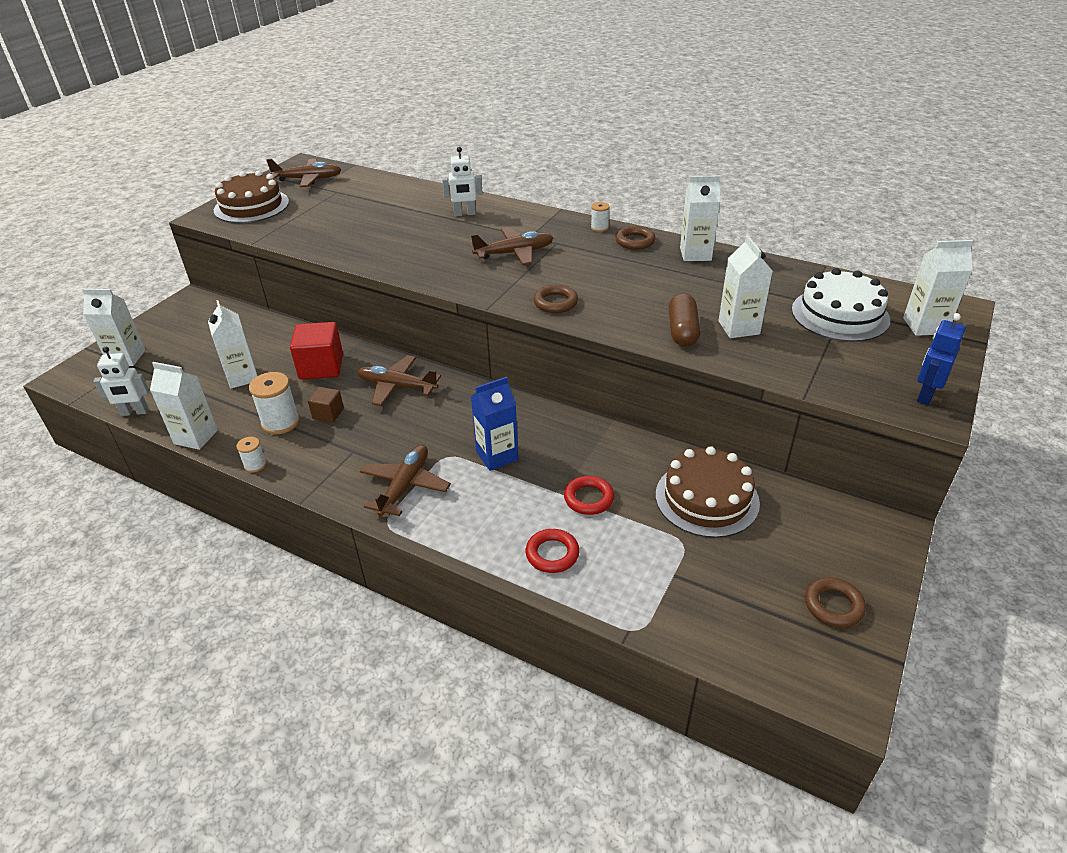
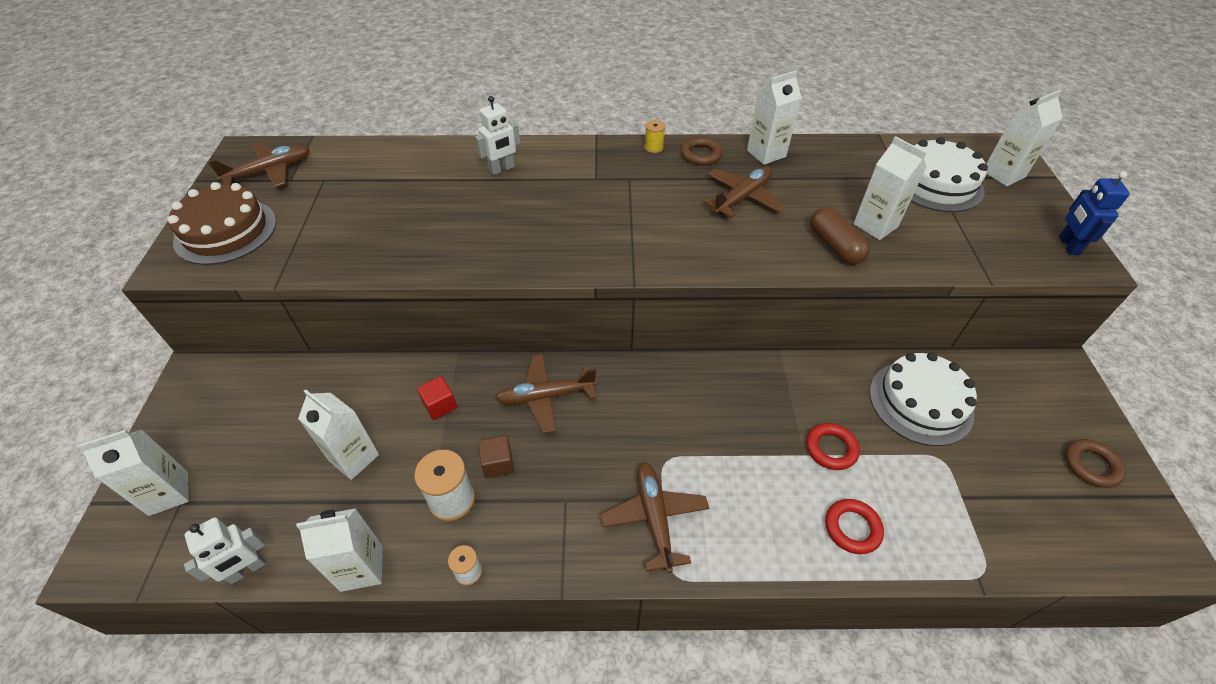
camera: 30 degrees left, 10 degrees up
red cube [290,322,343,379] -> red cube [417,376,457,420], size x0.55
brown plane [471,227,553,265] -> brown plane moved to [703,166,785,218]
blue carton [471,377,519,471] -> none
brown ring [534,285,578,313] -> none
white spool [591,202,610,232] -> yellow spool [644,120,665,153]
brown cake [656,446,760,538] -> white cake [869,352,977,446]

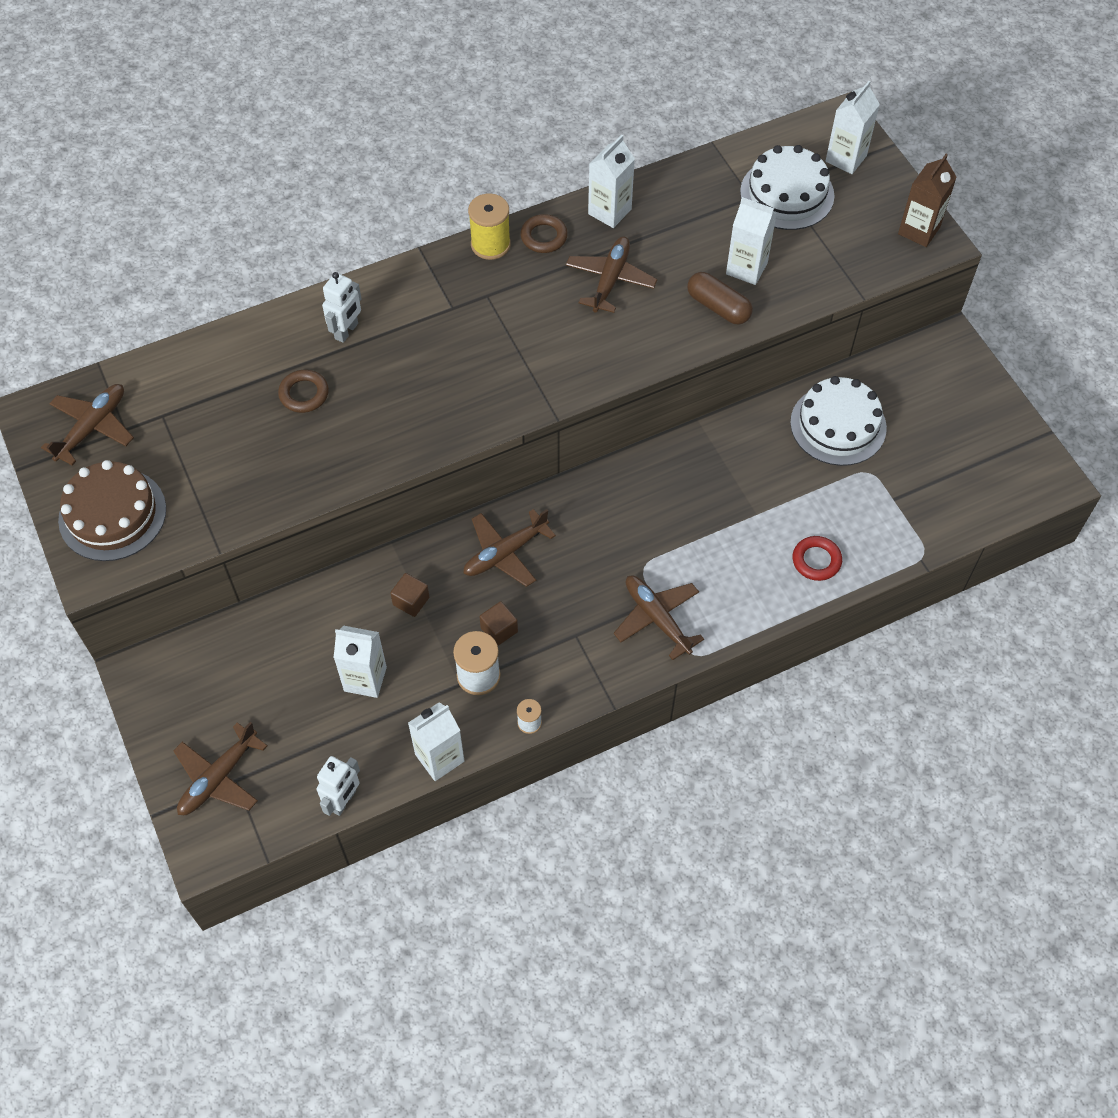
camera: 25 degrees left, 10 degrees up
white carton [77,430,189,516] -> brown plane [173,722,267,815]
red cube [417,376,457,420] -> brown cube [390,573,429,617]
yellow spool [644,120,665,153] -> yellow spool [468,193,511,260], size x1.82
red ring [806,423,860,470] -> none
blue robot [1059,171,1130,255] -> brown carton [898,154,957,247]
brown ring [1065,439,1126,488] -> brown ring moved to [278,370,329,413]

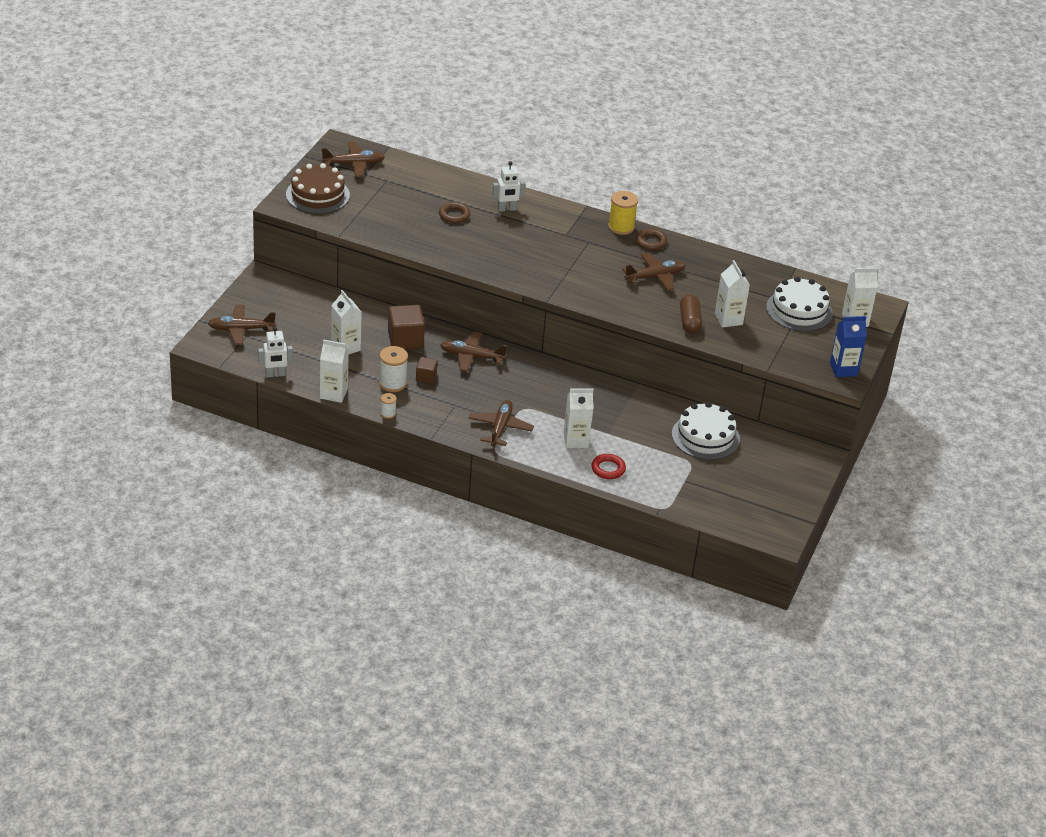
camera: 45 degrees right, 20 degrees down
brown cube [390,573,429,617] -> brown cube [388,305,425,349], size x1.81
white carton [588,135,635,228] -> white carton moved to [564,388,594,448]
brown carton [898,154,957,247] -> blue carton [830,316,867,377]

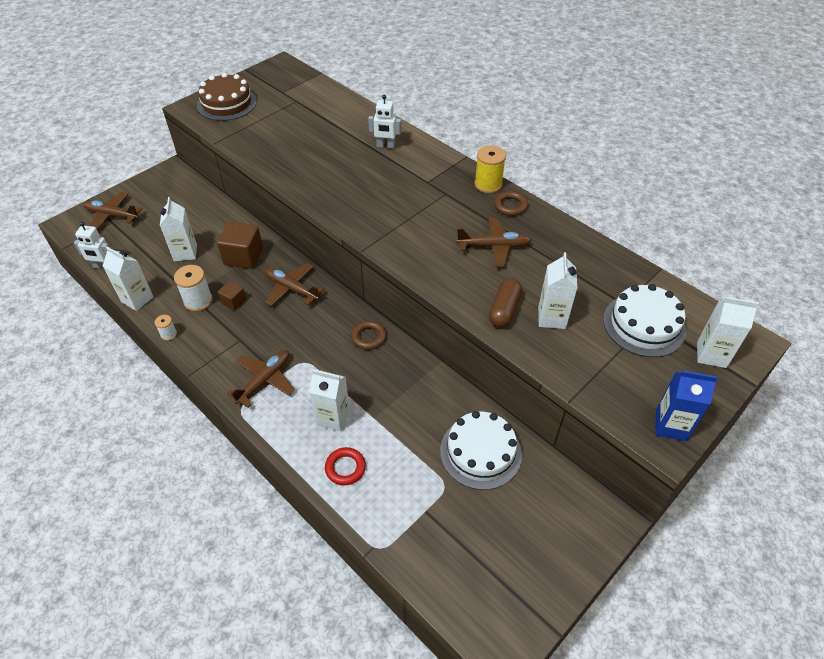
camera: 25 degrees right, 10 degrees up
brown plane [321,142,385,177] -> none
brown ring [439,202,470,223] -> brown ring moved to [351,320,386,350]

